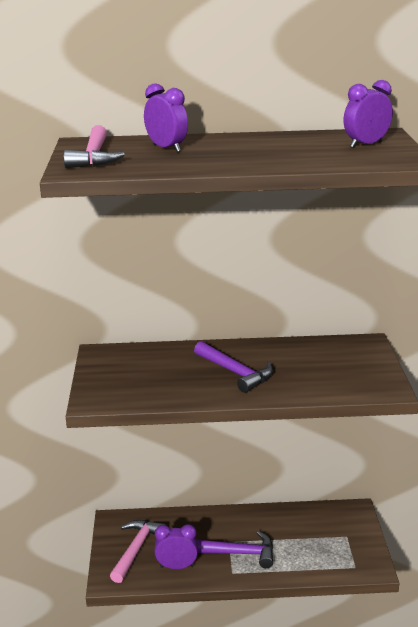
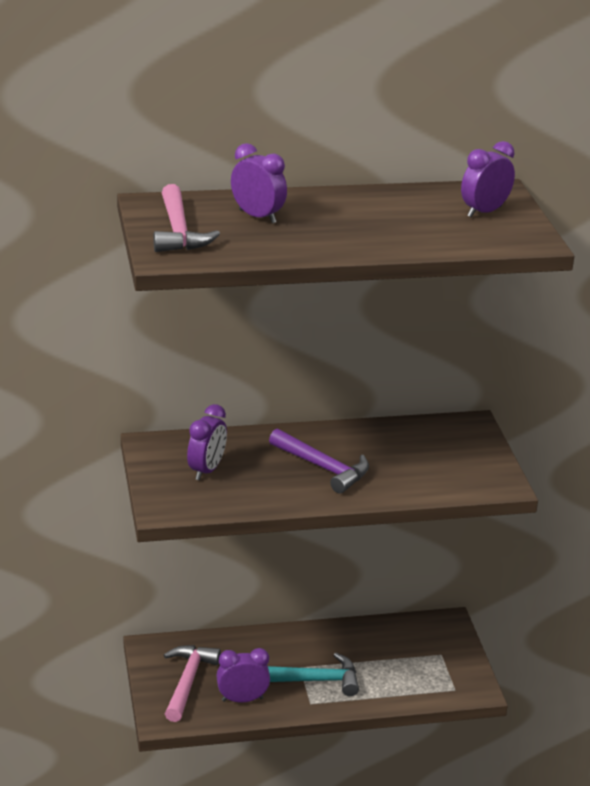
camera: 10 degrees left, 5 degrees up
purple hammer [197,531,273,568] -> turquoise hammer [268,653,359,696]
none -> purple clock [187,404,227,480]

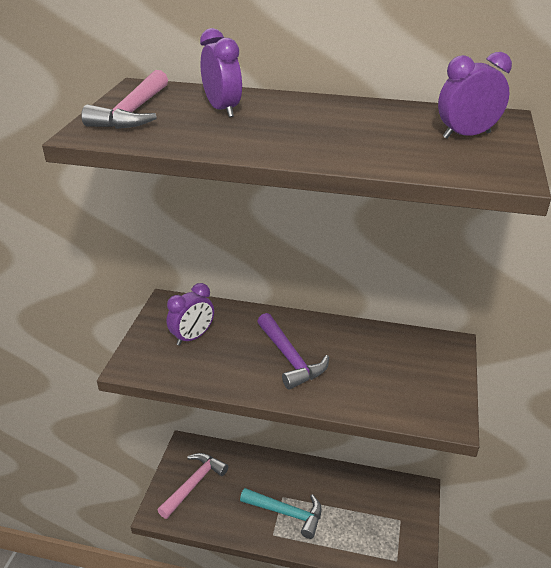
camera: 25 degrees right, 5 degrees up
purple clock [216,648,270,703] -> none

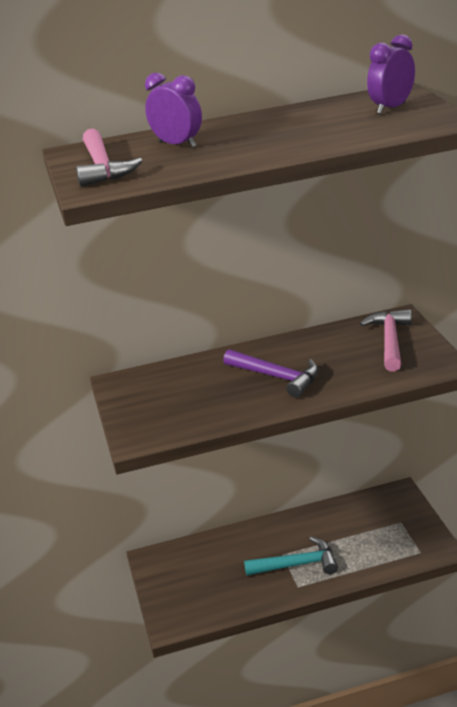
camera: 25 degrees left, 5 degrees down
pink hammer [158,453,228,519] -> pink hammer moved to [360,309,412,372]
purple clock [167,283,214,346] -> none

